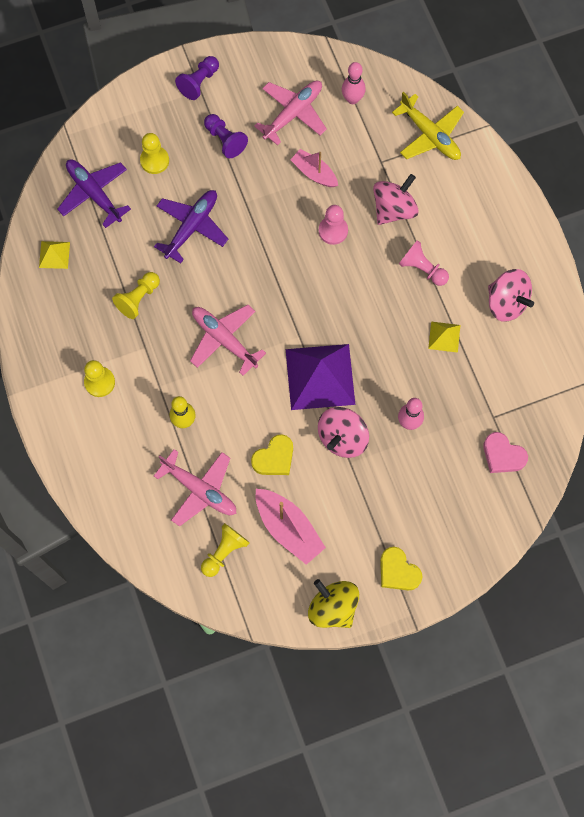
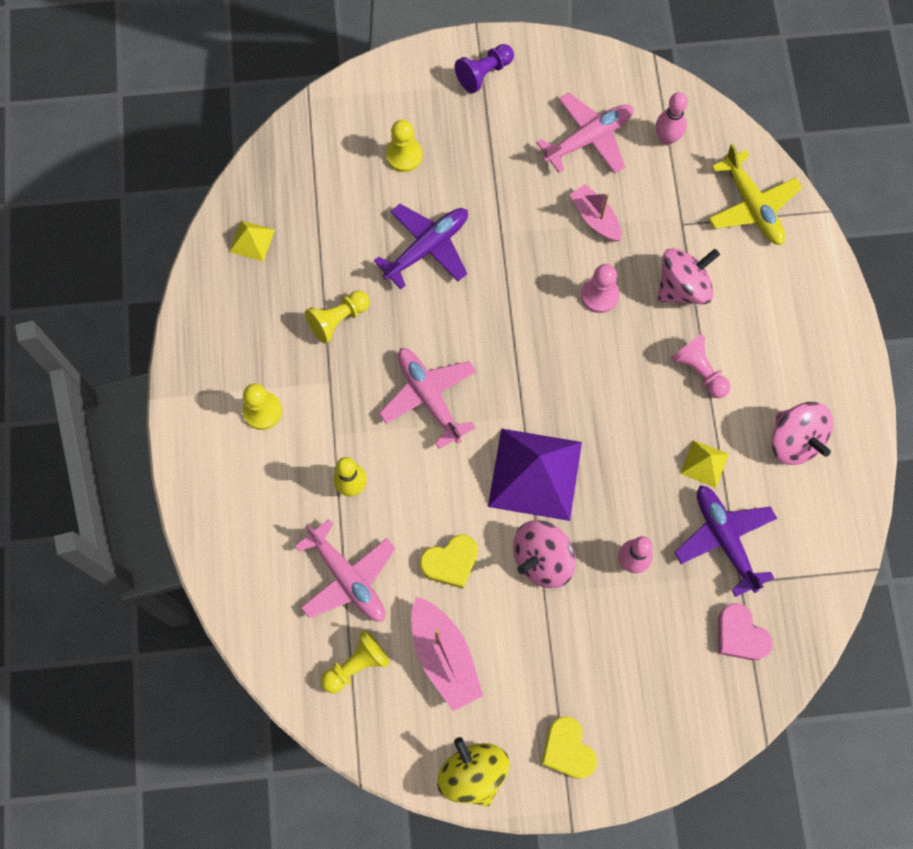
camera: 15 degrees right, 0 degrees up
purple plane [57,159,131,228] -> purple plane moved to [675,486,777,597]
purple pawn [204,114,248,158] -> none

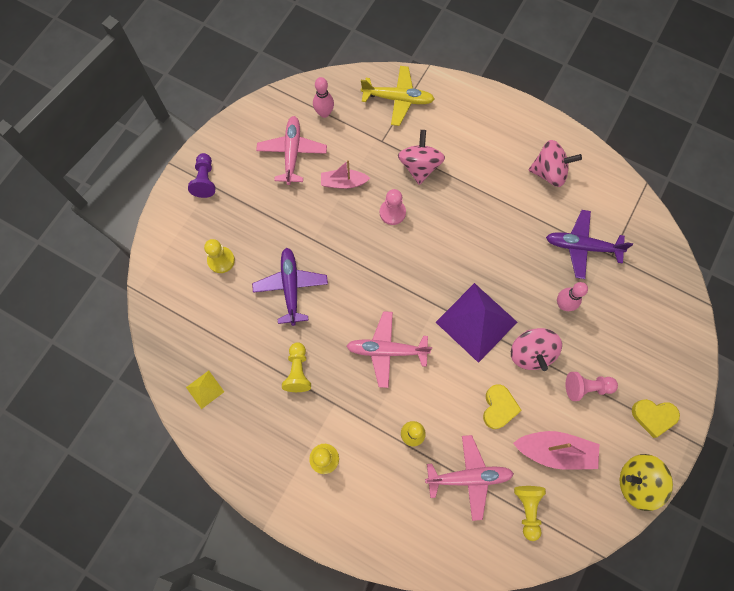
camera: 55 degrees left, 0 degrees up
pink pawn [671,334,730,398] -> pink pawn moved to [566,372,618,401]
yellow pyramid [680,440,729,488] -> none
pink heart [718,603,773,660] -> none

